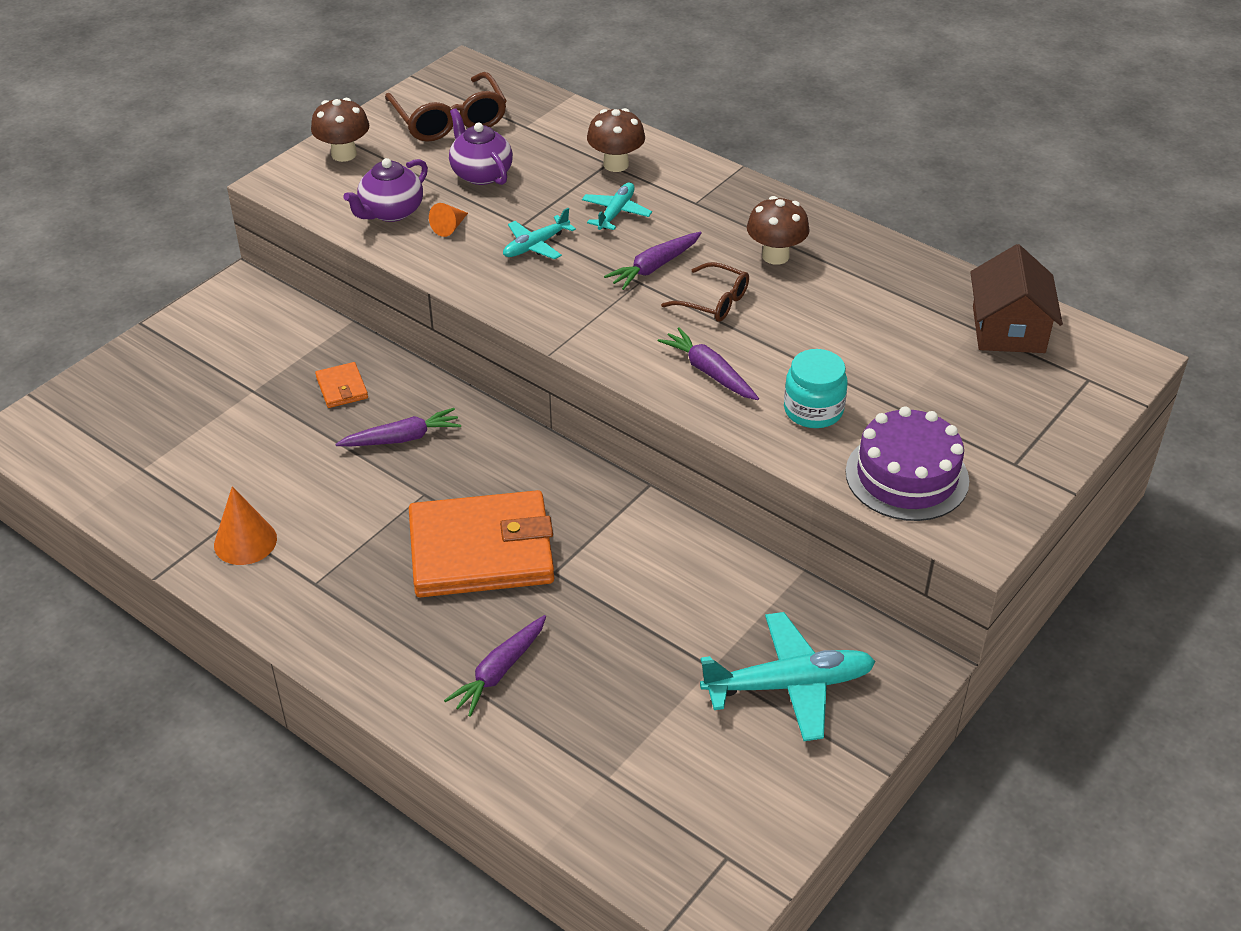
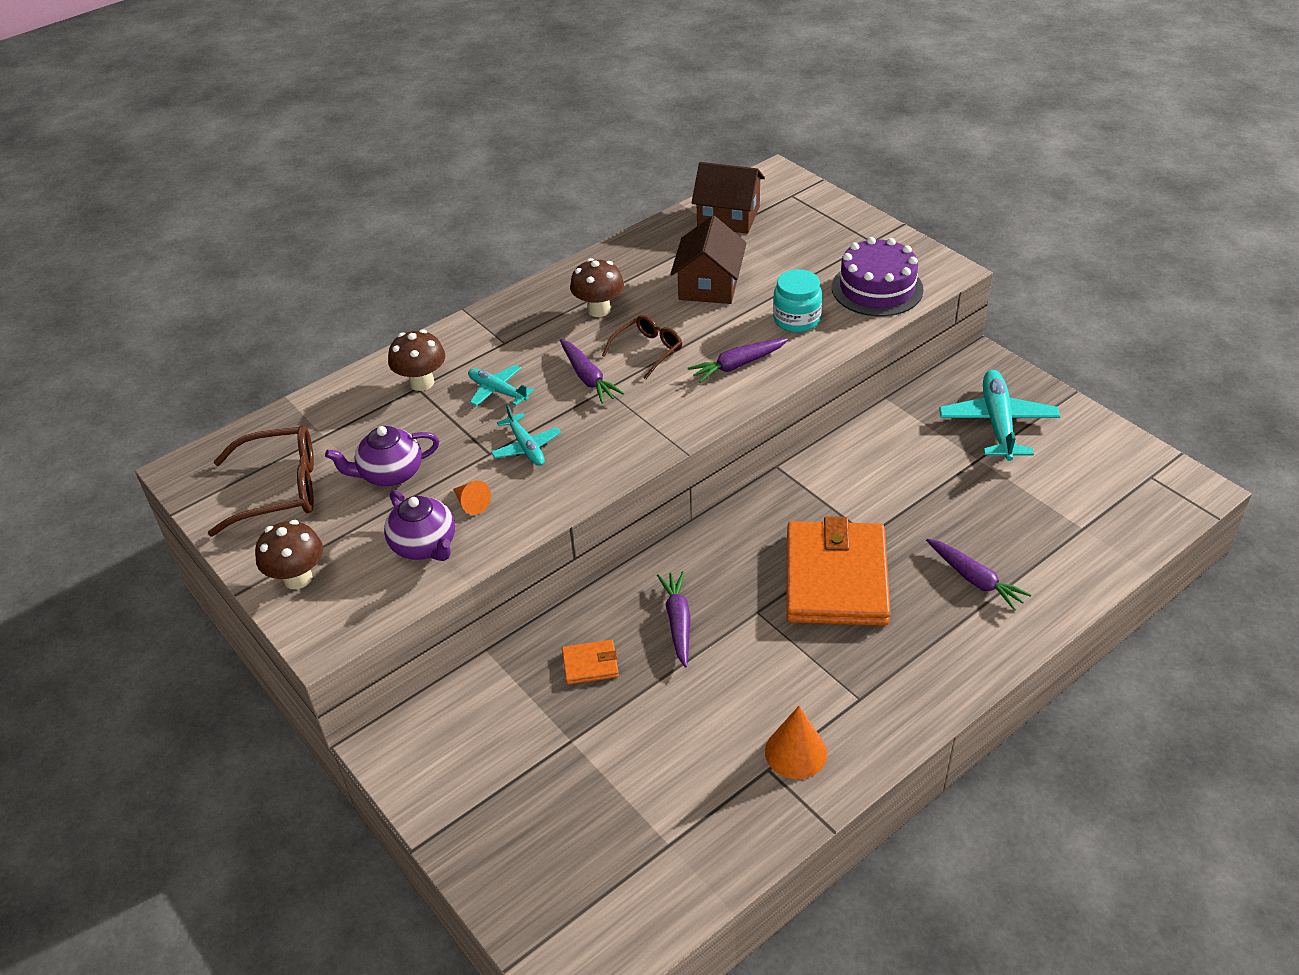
camera: 75 degrees left, 0 degrees up
none -> brown house [670,215,747,304]

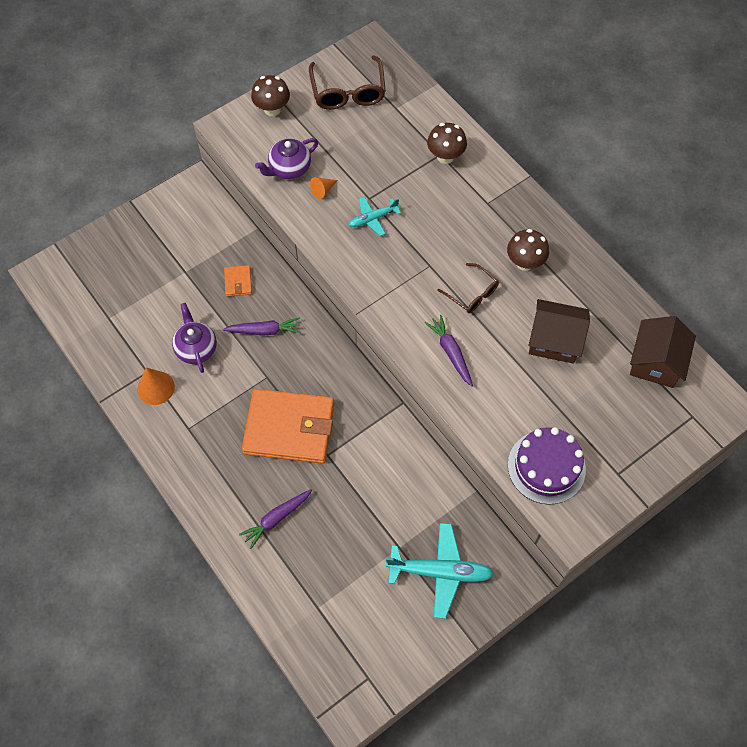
camera: 90 degrees right, 20 degrees up
purple teapot [325,426,439,487] -> purple teapot moved to [172,303,217,373]
turquoise plane [468,365,534,406] -> none
purple carrot [560,339,624,404] -> none
turquoise jar [773,269,822,332] -> none

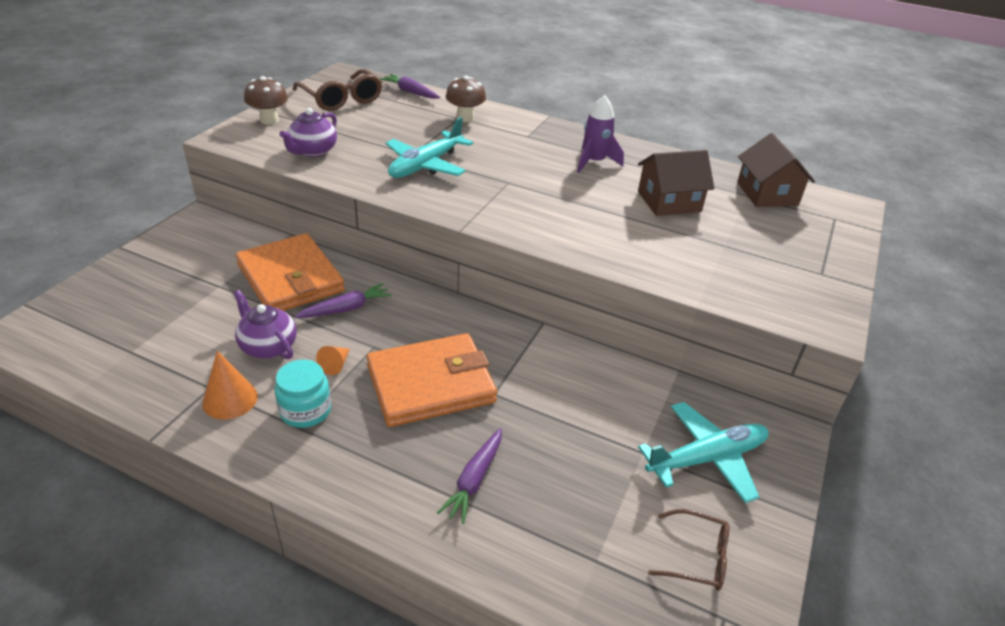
camera: 30 degrees left, 25 degrees down
orange wallet [224,265,252,297] -> orange wallet [236,233,345,311], size x2.42
orange cone [310,177,338,199] -> orange cone moved to [316,346,350,375]
turquoise plane [349,197,401,236] -> turquoise plane [386,117,473,178], size x1.76
purple carrot [424,315,473,387] -> purple carrot moved to [380,74,440,99]
brown glasses [437,263,499,313] -> brown glasses moved to [648,509,729,590]
brown mushroom [507,229,549,271] -> purple rocket [577,95,624,173]
purple cake [508,427,586,505] -> none
none -> turquoise jar [275,360,331,428]

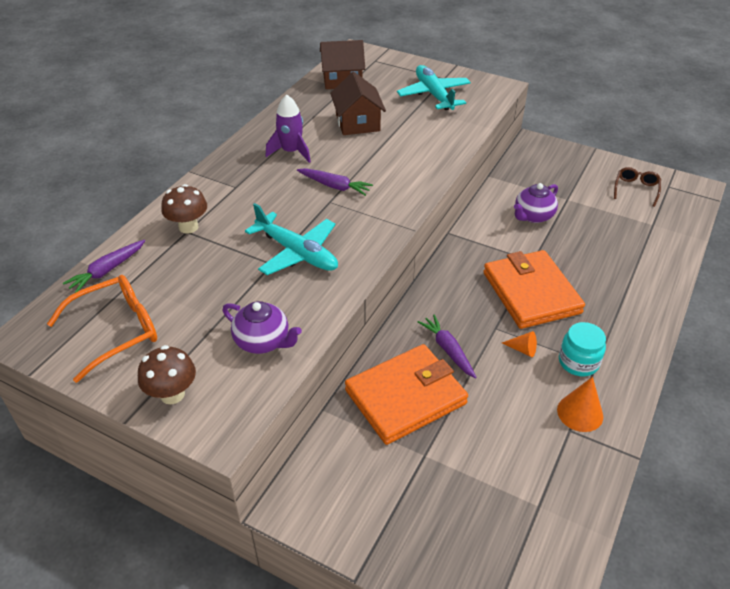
camera: 85 degrees left, 5 degrees up
purple teapot [234,290,297,359] -> purple teapot moved to [514,183,558,223]
brown glasses [293,69,382,111] -> orange glasses [47,275,157,383]
purple carrot [437,428,502,524] -> purple carrot moved to [297,168,373,196]
turquoise plane [638,402,769,503] -> turquoise plane moved to [397,65,471,110]

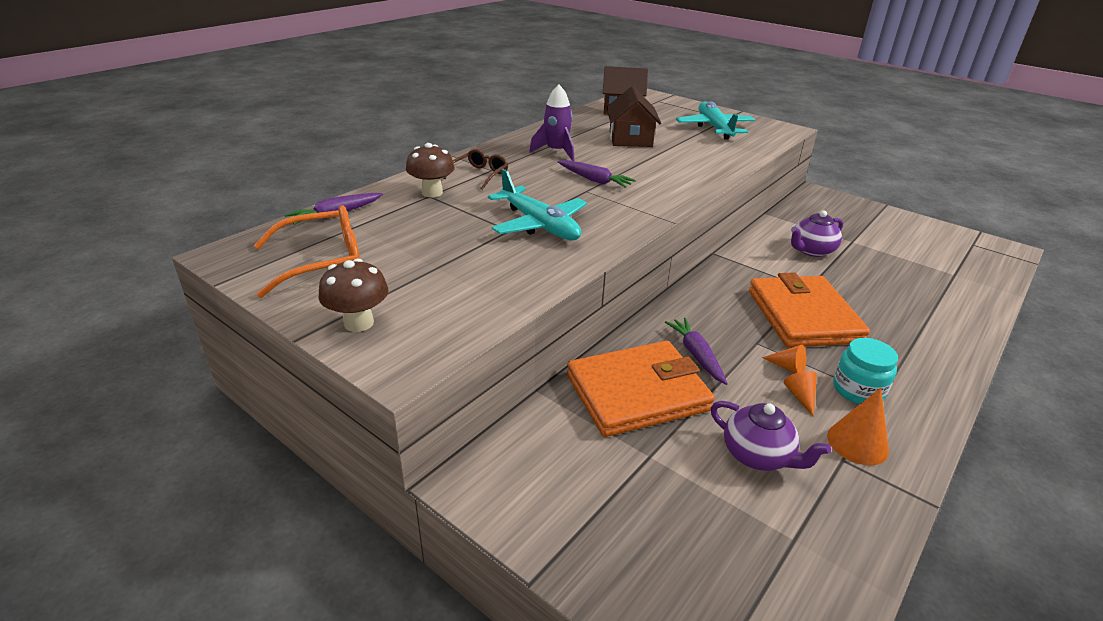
camera: 10 degrees right, 10 degrees down
purple teapot [222,301,302,354] -> purple teapot moved to [711,401,831,471]
brown glasses [614,167,661,207] -> brown glasses moved to [443,149,508,190]
none -> orange cone [783,371,817,417]

